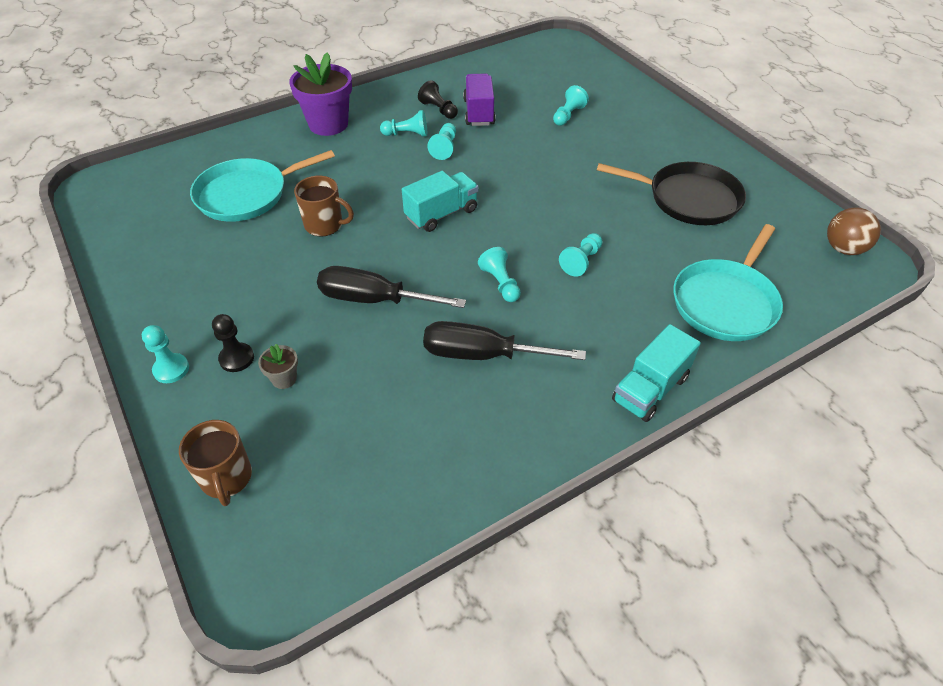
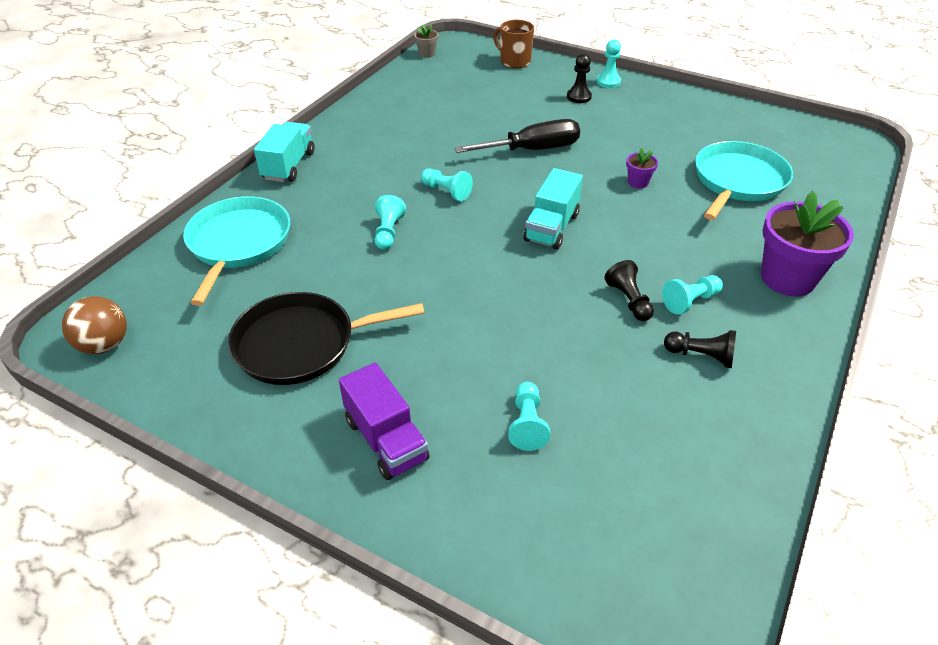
camera: 150 degrees right, 5 degrees down
grey flower pot [258,344,298,389] -> grey flower pot moved to [414,24,439,58]
brown mug [294,176,354,237] -> purple flower pot [626,148,658,189]
black screwdriver [423,321,586,360] -> none
turquoise pawn [427,123,456,160] -> black pawn [605,260,654,321]
purple truck [463,73,496,126] -> purple truck moved to [339,362,430,480]

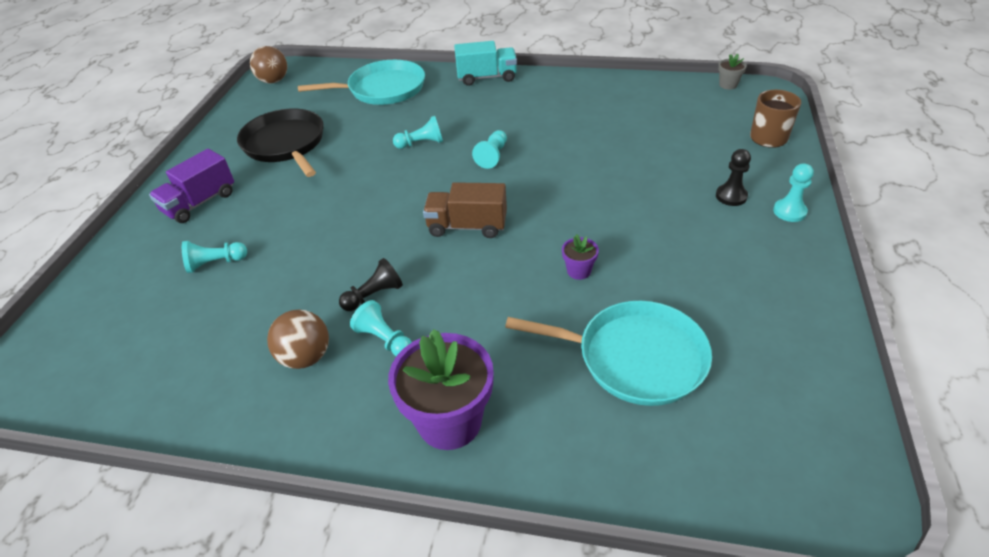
camera: 75 degrees right, 0 degrees up
black screwdriver [454,119,580,153] -> none
turquoise truck [523,168,583,249] -> brown truck [423,182,507,238]
black pawn [664,330,736,368] -> brown ball [267,309,329,369]

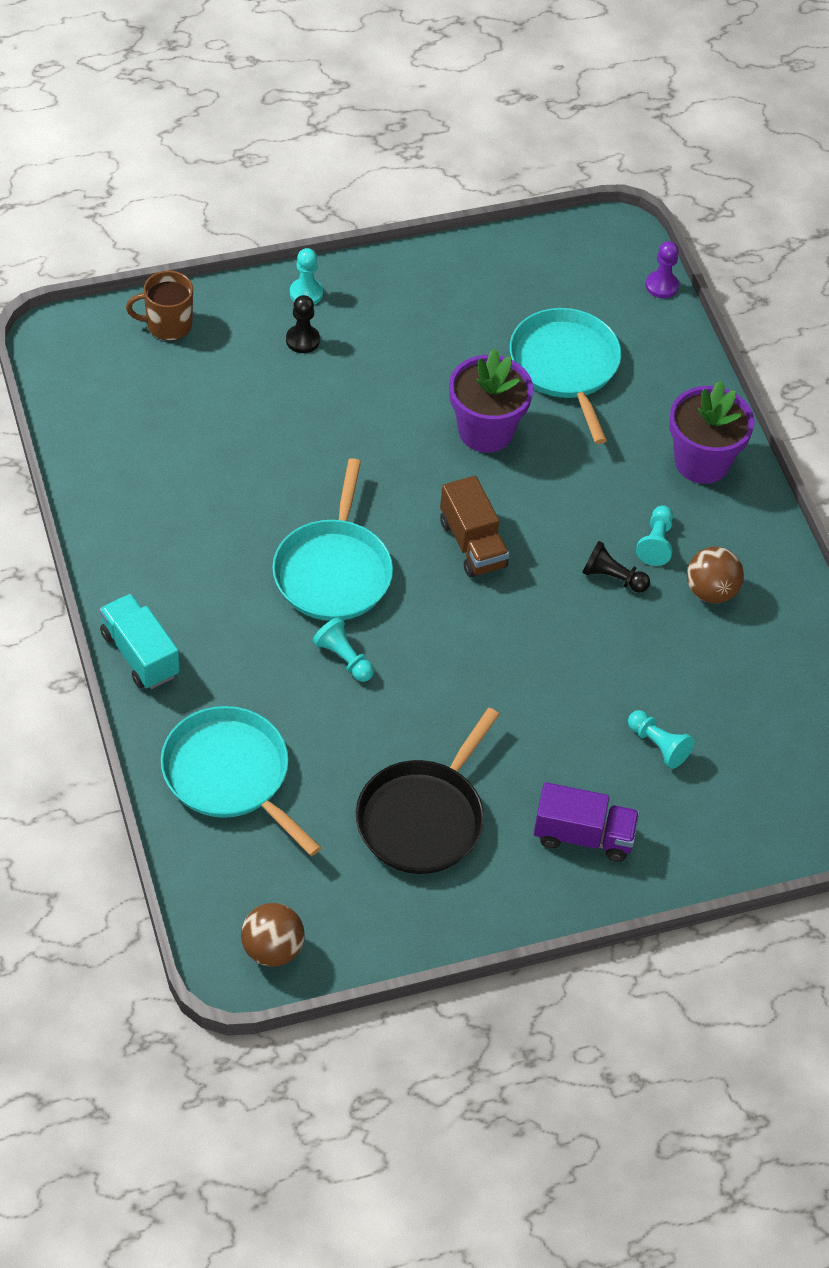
camera: 125 degrees left, 10 degrees up
turquoise pawn [472,130,507,169] -> turquoise pan [272,458,393,621]
purple flower pot [562,234,599,280] -> purple flower pot [449,348,533,453], size x2.22
grey flower pot [718,54,747,90] -> none
none -> purple pawn [645,241,679,298]

